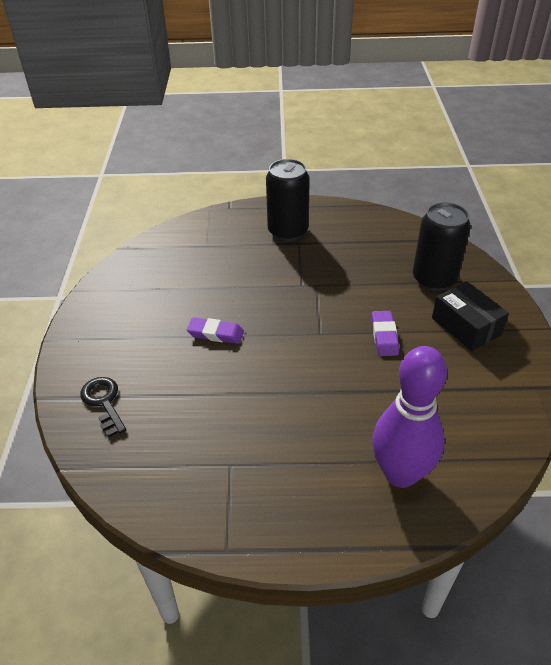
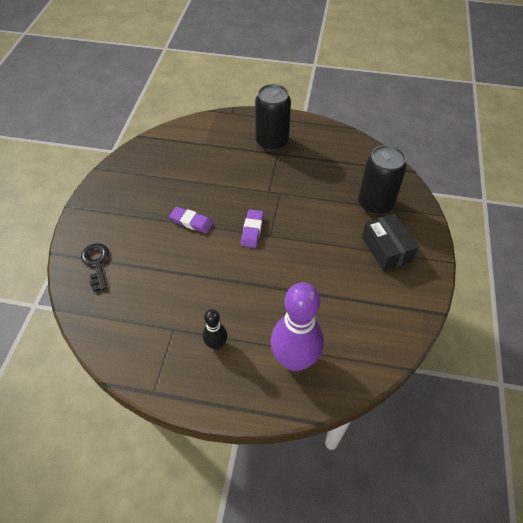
camera: 10 degrees right, 10 degrees up
purple eraser [372,311,399,356] -> purple eraser moved to [241,209,264,248]
none -> black bowling pin [202,309,227,350]

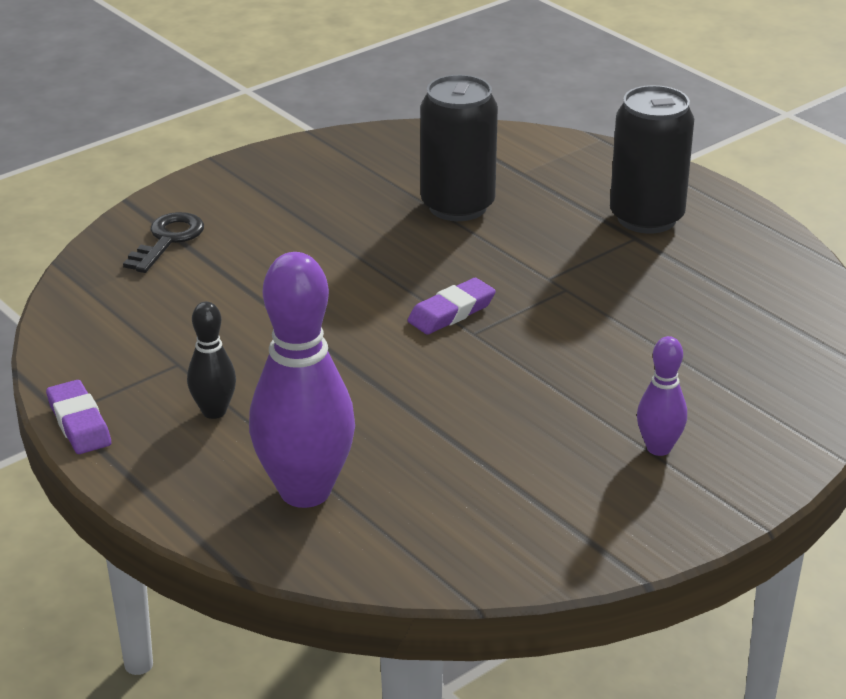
camera: 40 degrees right, 20 degrees down
purple eraser [169,207,213,234] -> purple eraser moved to [46,380,111,454]
black can [358,145,407,215] -> black can moved to [421,75,498,221]
black box [362,213,419,271] -> purple bowling pin [637,336,687,456]

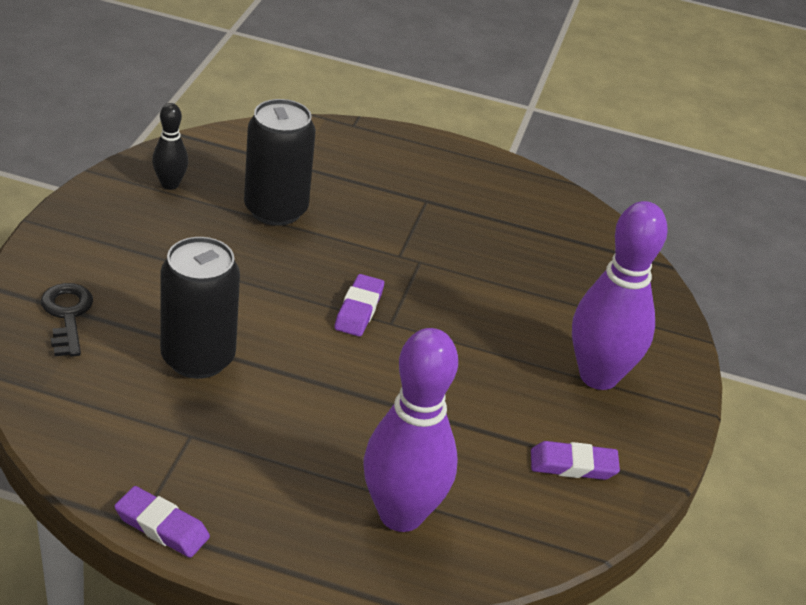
camera: 40 degrees left, 5 degrees up
black bowling pin [187,302,236,419] -> black bowling pin moved to [152,103,188,190]
black can [610,85,694,234] -> black can moved to [160,237,240,379]
purple bowling pin [637,336,687,456] -> purple bowling pin [572,201,668,390], size x2.02
none -> purple eraser [531,441,620,480]

